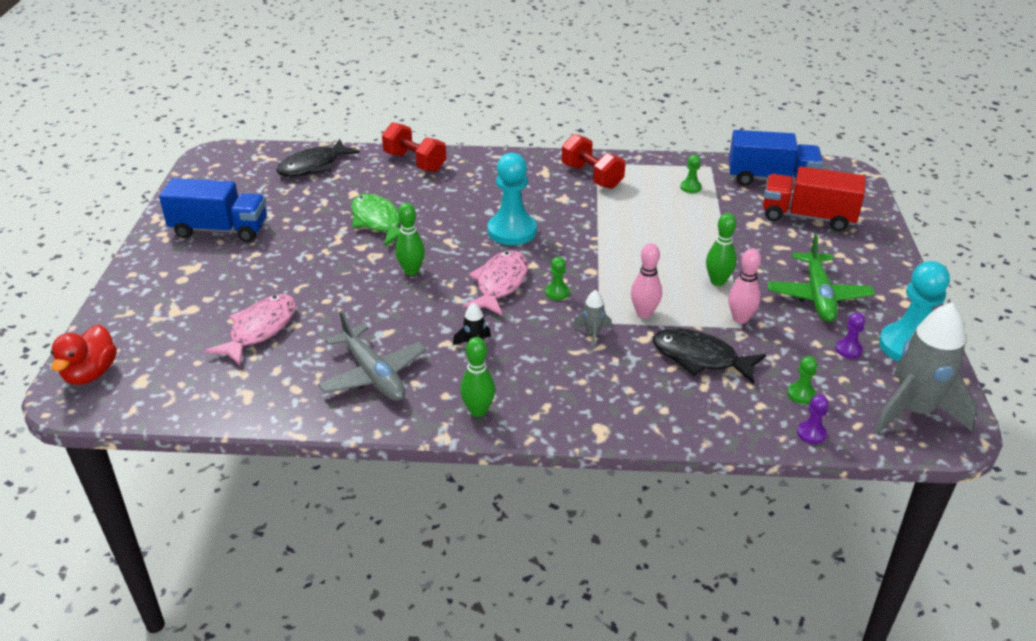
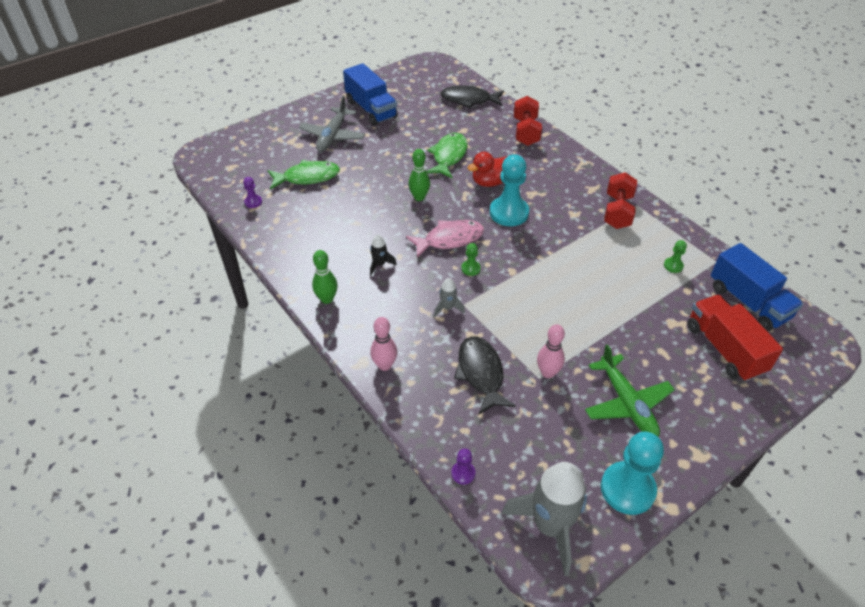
camera: 50 degrees right, 10 degrees up
red duck [51,325,117,385] -> red duck moved to [467,152,508,187]
pink fish [204,294,296,366] -> green fish [268,160,340,190]
grey plane [318,311,427,401] -> grey plane moved to [299,95,365,152]
pink bowling pin [631,243,662,318] -> pink bowling pin moved to [370,317,397,371]
green bowling pin [706,213,737,286] -> none
green plane [767,234,875,322] -> green plane turned 75 degrees counterclockwise [585,344,675,437]
green pawn [787,356,817,404] -> none
purple pawn [835,312,865,358] -> purple pawn moved to [243,177,262,208]

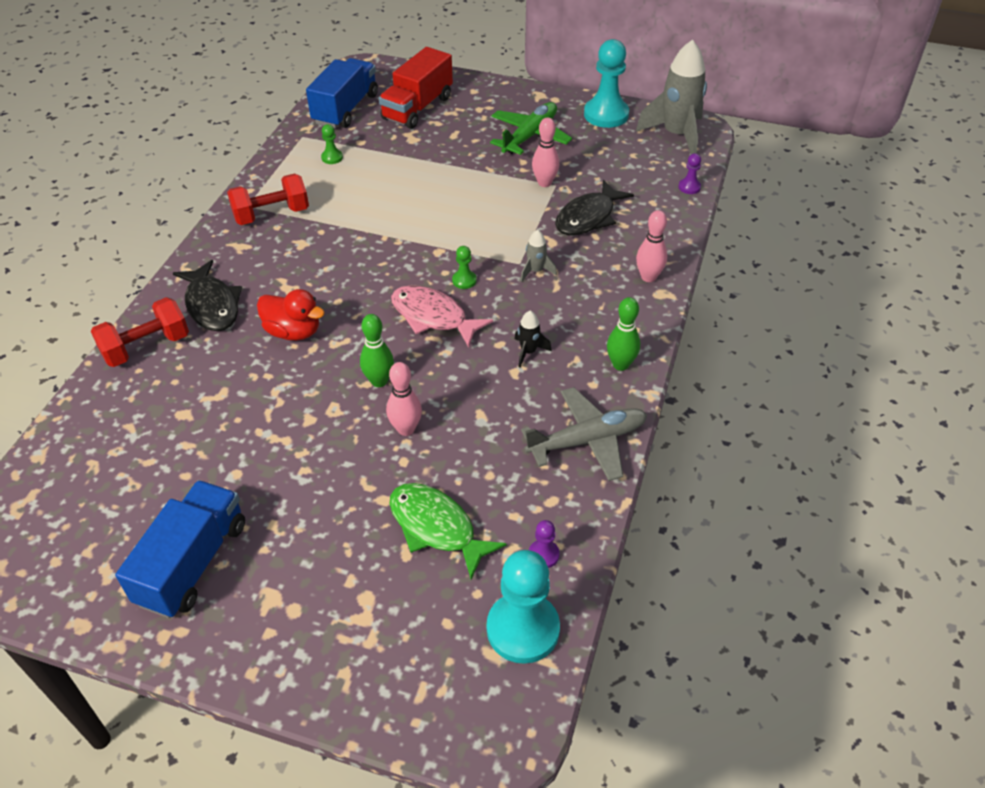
camera: 125 degrees left, 0 degrees up
grey plane [299,95,365,152] -> grey plane moved to [521,387,647,481]
green fish [426,133,468,179] -> none
black fish [441,85,504,108] -> black fish moved to [173,260,242,331]
turquoise pawn [490,154,529,226] -> turquoise pawn moved to [487,550,560,664]
none -> pink bowling pin [386,362,422,436]

